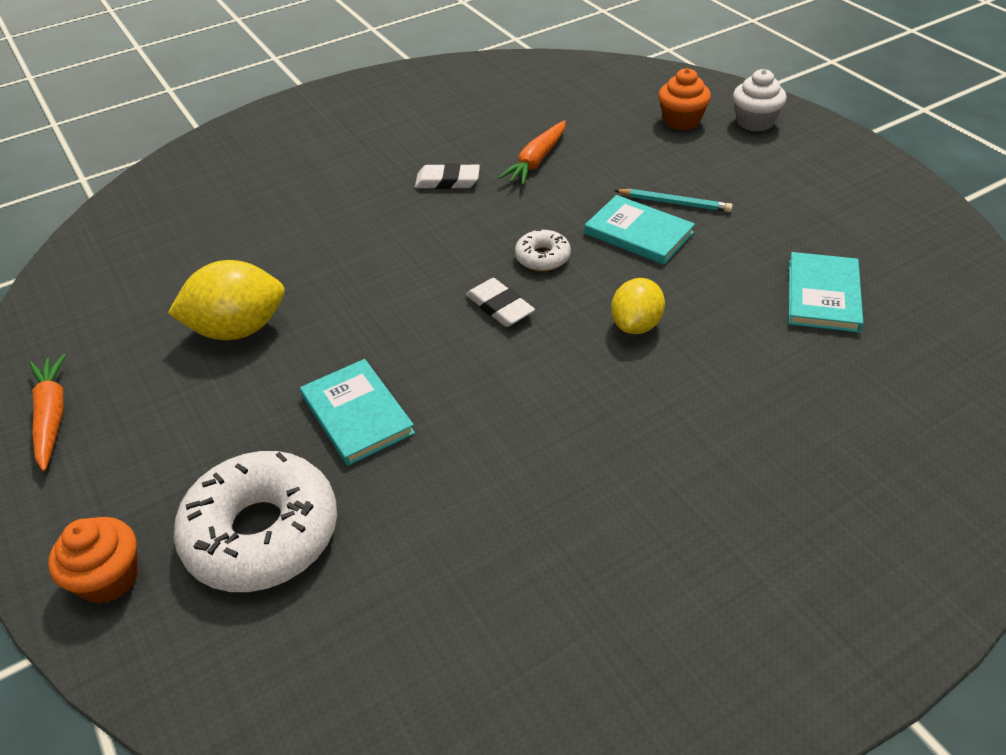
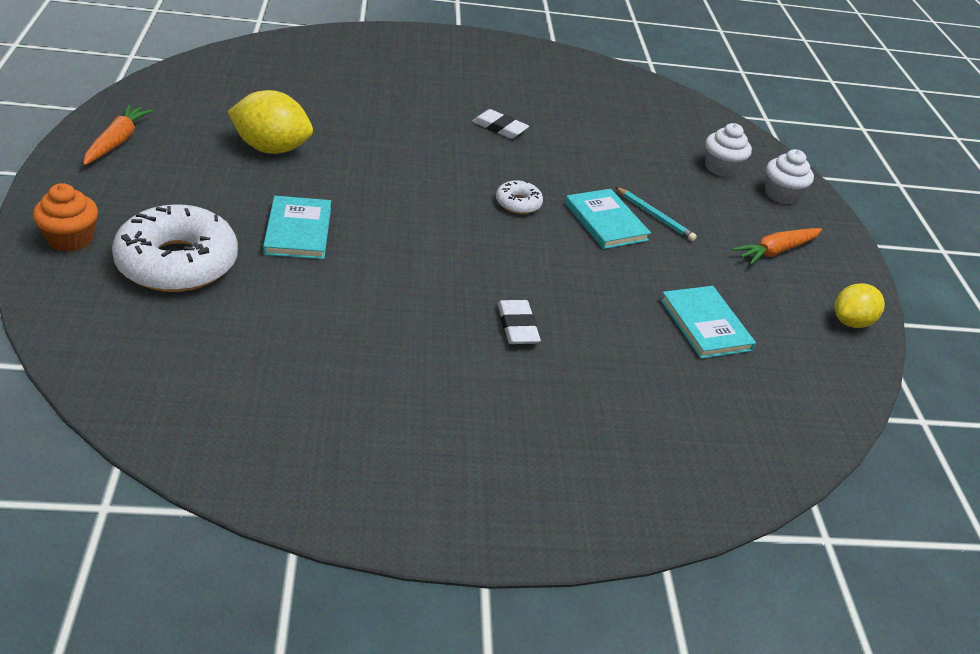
camera: 20 degrees right, 5 degrees down
white eraser [466,278,535,327] -> white eraser moved to [498,300,541,344]
orange carrot [498,120,566,185] -> orange carrot moved to [732,228,822,265]
yellow lemon [611,278,665,334] -> yellow lemon moved to [835,283,885,328]
orange cupcake [658,68,711,130] -> white cupcake [705,123,752,177]
turquoise book [789,252,863,333] -> turquoise book turned 60 degrees counterclockwise [660,286,756,359]

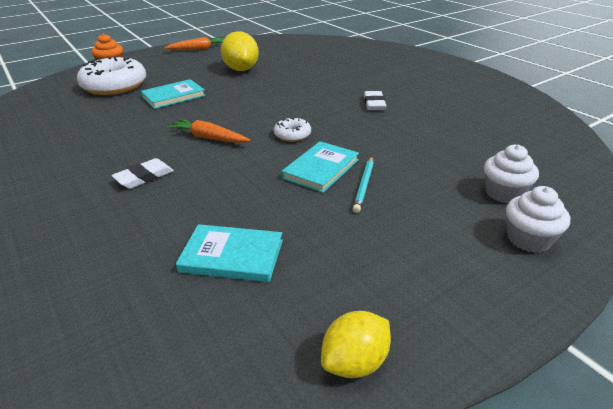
camera: 65 degrees right, 5 degrees down
turquoise book [660,286,756,359] -> turquoise book turned 60 degrees clockwise [176,224,283,282]
orange carrot [732,228,822,265] -> orange carrot moved to [166,119,251,143]
yellow lemon [835,283,885,328] -> yellow lemon turned 60 degrees counterclockwise [321,311,391,378]

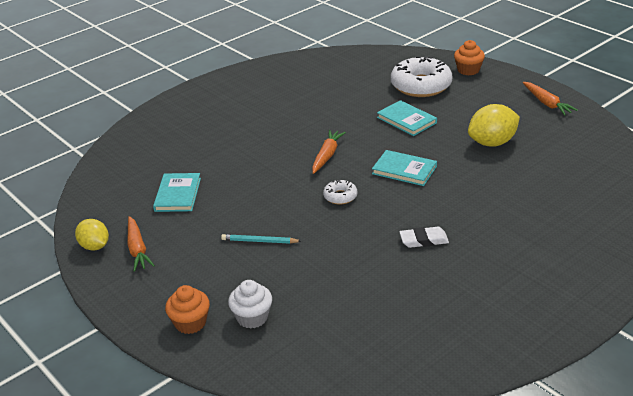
camera: 85 degrees right, 0 degrees up
white eraser [111,158,174,189] -> none
turquoise book [281,141,359,193] -> turquoise book moved to [372,150,437,186]
white cupcake [506,186,570,253] -> orange cupcake [165,285,210,334]
none -> orange carrot [127,216,155,272]

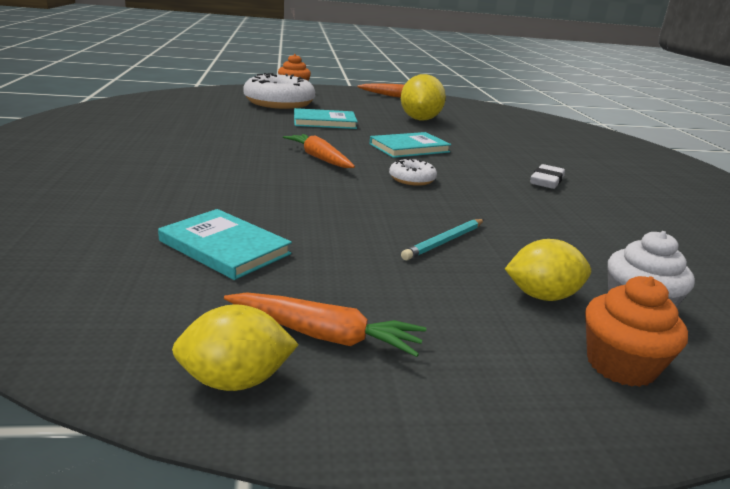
camera: 60 degrees left, 10 degrees down
none -> yellow lemon [505,239,591,301]

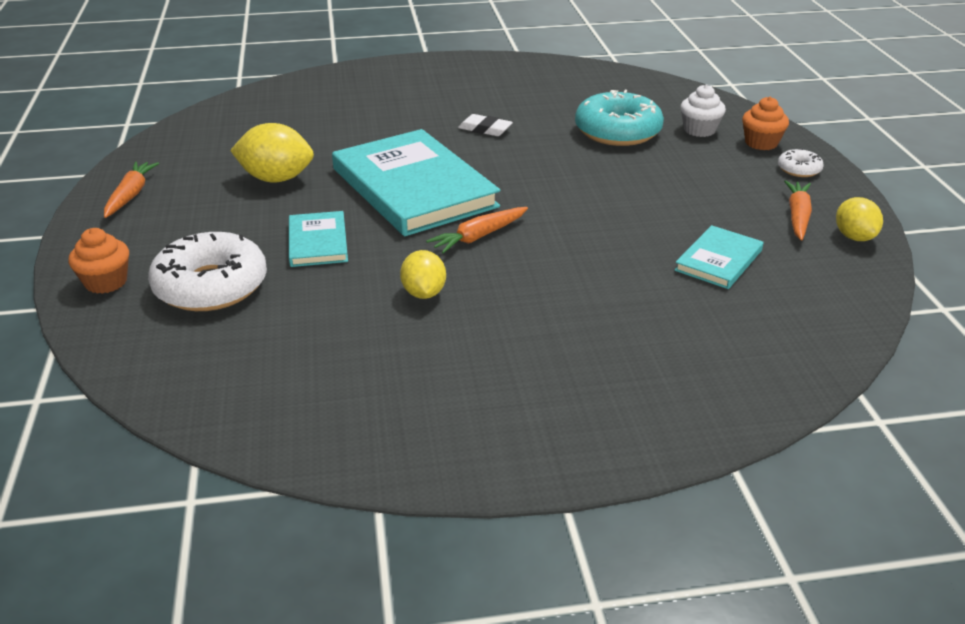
camera: 90 degrees left, 10 degrees up
turquoise book [370,132,451,158] -> turquoise book [332,129,500,236], size x2.08
white donut [389,158,437,186] -> white donut moved to [778,148,824,177]
turquoise pencil [401,219,484,260] -> none
yellow lemon [505,239,591,301] -> yellow lemon moved to [400,250,446,299]
none -> turquoise donut [575,90,664,146]

